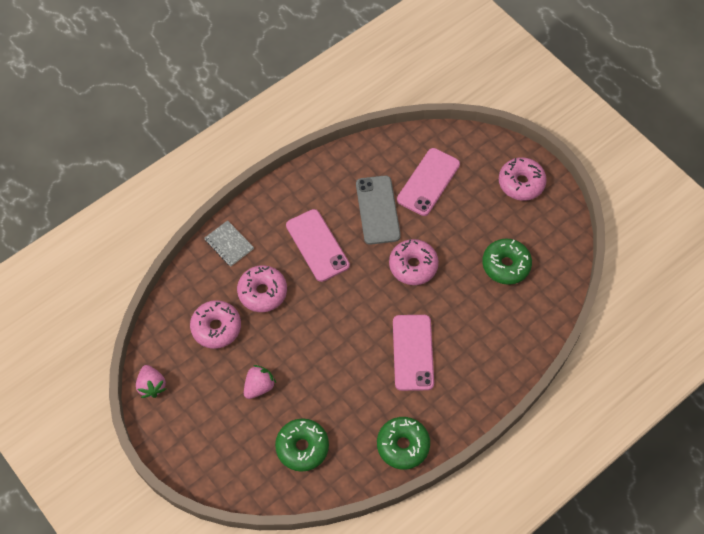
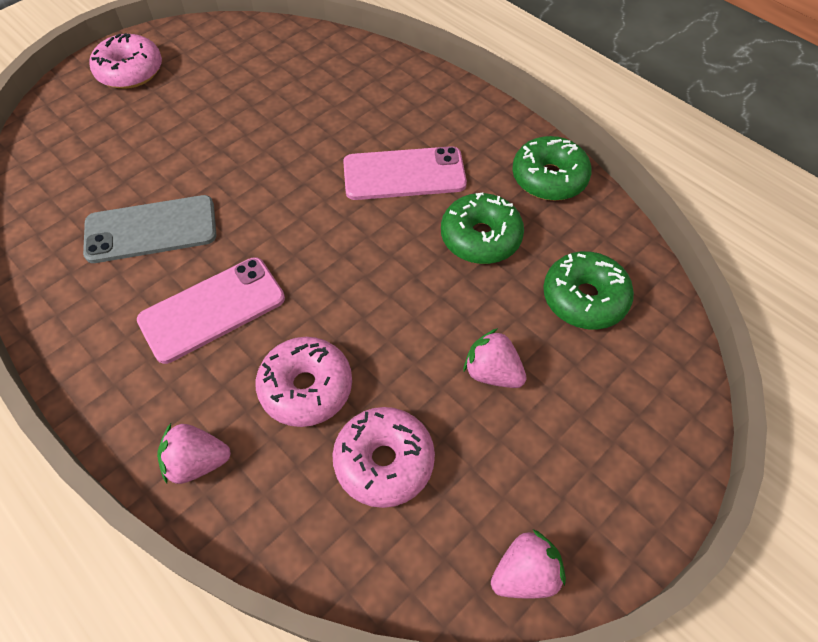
camera: 95 degrees left, 5 degrees down
grey notebook [204,220,254,267] -> pink strawberry [157,423,231,484]
pink donut [389,239,439,285] -> none
pink phone [397,148,460,216] -> none
green donut [482,238,532,285] -> green donut moved to [441,193,524,264]

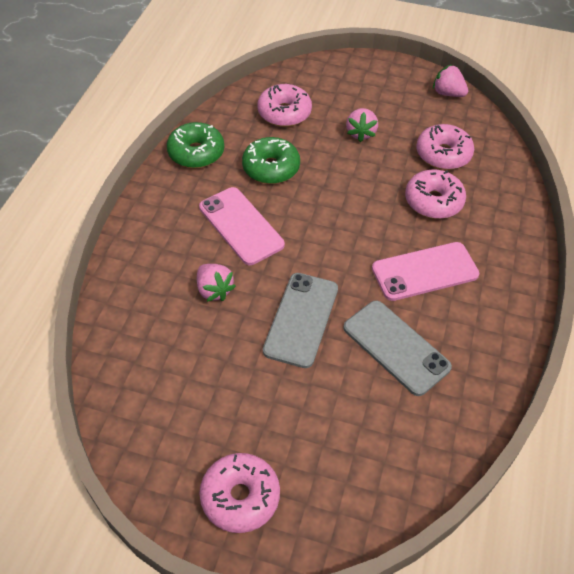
camera: 120 degrees left, 5 degrees down
pink phone [137,257,285,364] -> pink phone turned 45 degrees counterclockwise [372,242,479,301]
pink strawberry [157,423,231,484] -> pink strawberry moved to [197,264,236,302]
green donut [543,251,634,330] -> pink donut [258,84,312,127]
none -> grey phone [263,273,338,368]

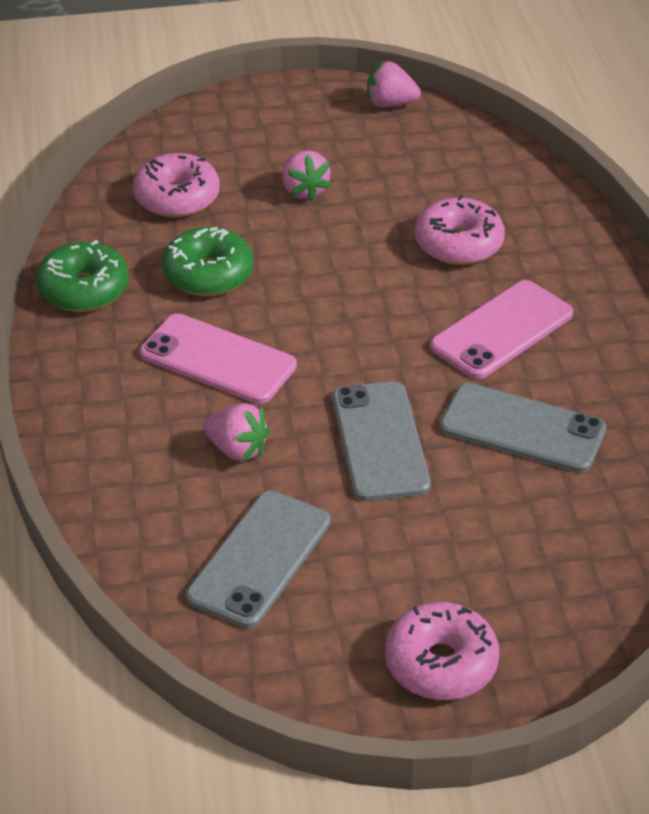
camera: 25 degrees left, 10 degrees down
pink donut [416,124,474,170] -> none
none -> grey phone [186,491,330,628]

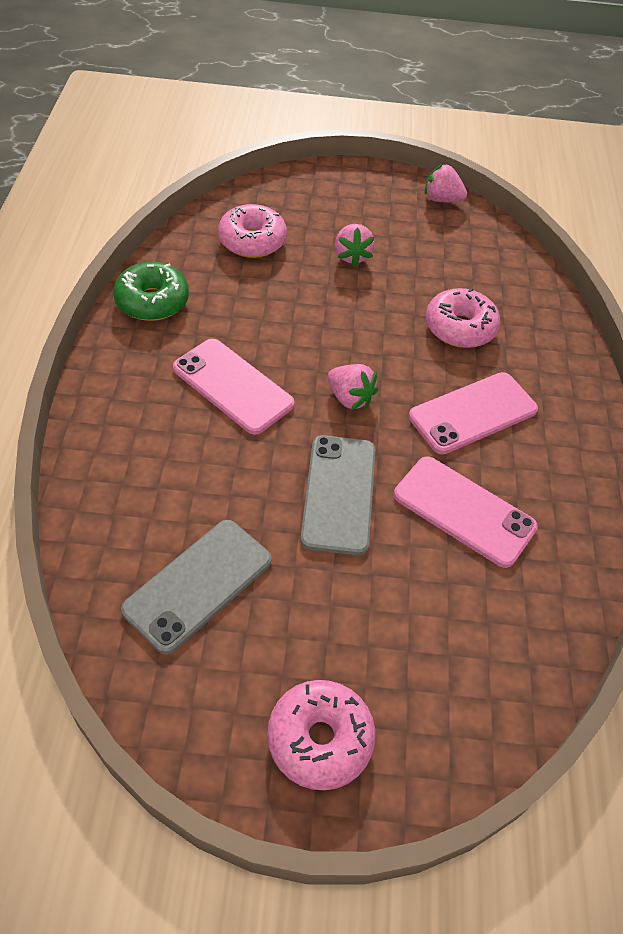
camera: 10 degrees right, 10 degrees up
green donut [162,227,253,296] -> none
pink strawberry [203,403,270,461] -> pink strawberry moved to [328,364,378,410]
grey phone [440,383,606,473] -> pink phone [394,456,538,568]

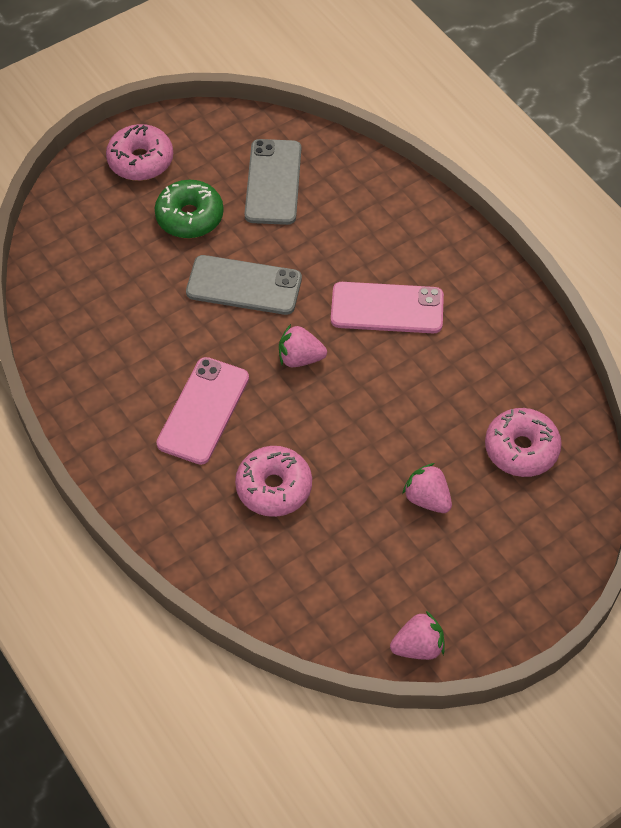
camera: 145 degrees right, 5 degrees up
green donut [113,262,189,321] -> green donut moved to [154,180,224,238]
grey phone [300,435,376,555] -> grey phone turned 45 degrees counterclockwise [186,255,302,315]
pink phone [394,456,538,568] -> none

